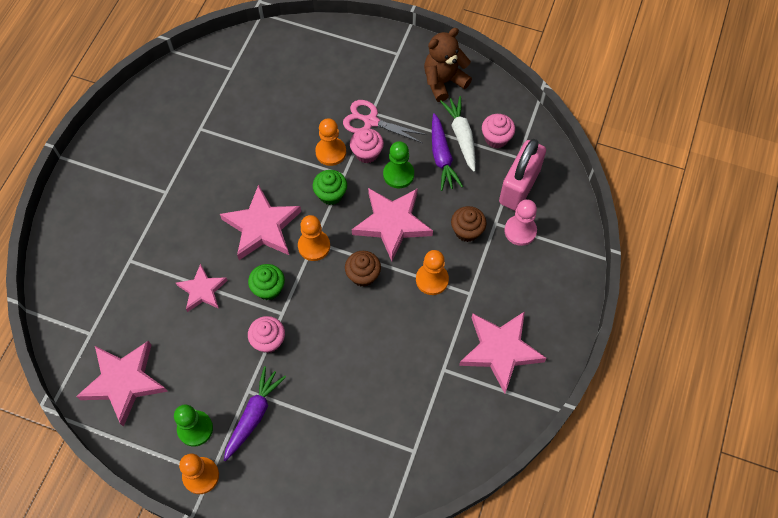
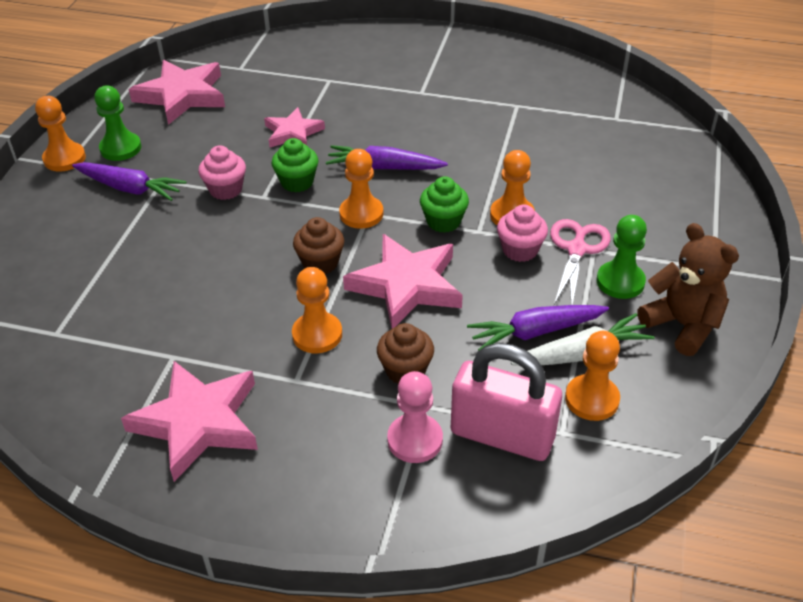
camera: 85 degrees right, 20 degrees down
pink star [220,185,301,260] -> purple carrot [326,145,448,170]
green pawn [383,141,414,188] -> green pawn moved to [597,215,647,299]
pink cupcake [482,114,515,148] -> orange pawn [565,331,620,421]

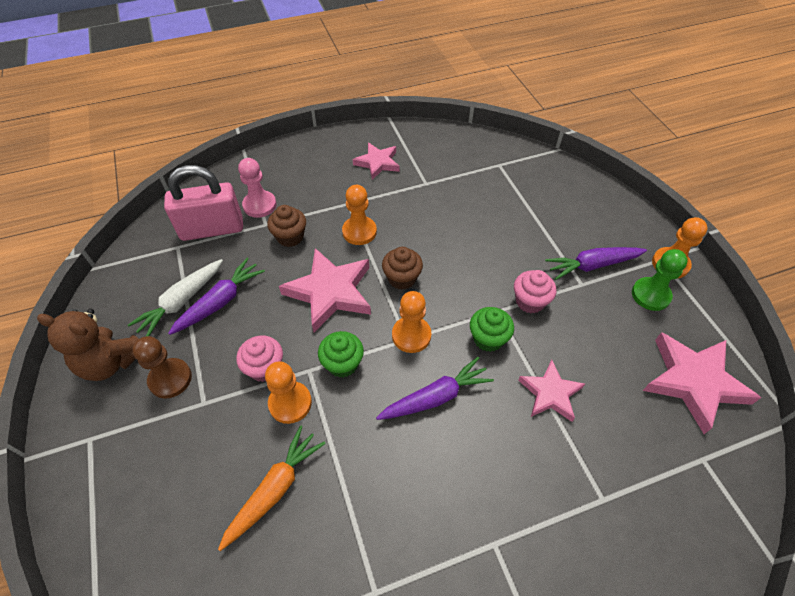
camera: 145 degrees right, 10 degrees up
pink star [121,361,258,482] -> pink star [353,143,400,180], size x0.61
pink scissors [550,219,611,305] -> none
orange pawn [565,331,620,421] -> none
green pawn [597,215,647,299] -> brown pawn [133,336,192,398]
none -> orange carrot [218,425,326,551]

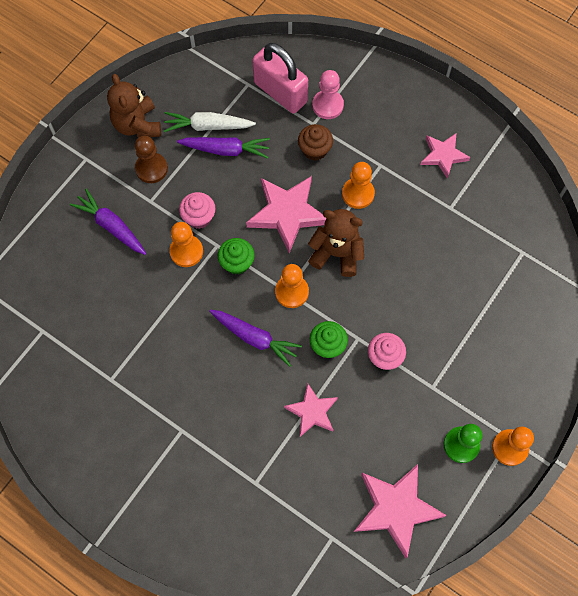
camera: 55 degrees right, 15 degrees up
orange carrot [218,425,326,551] -> none
brown cupcake [382,247,423,290] -> brown teddy bear [308,209,364,277]
purple carrot [545,247,647,280] -> purple carrot moved to [70,189,147,255]

